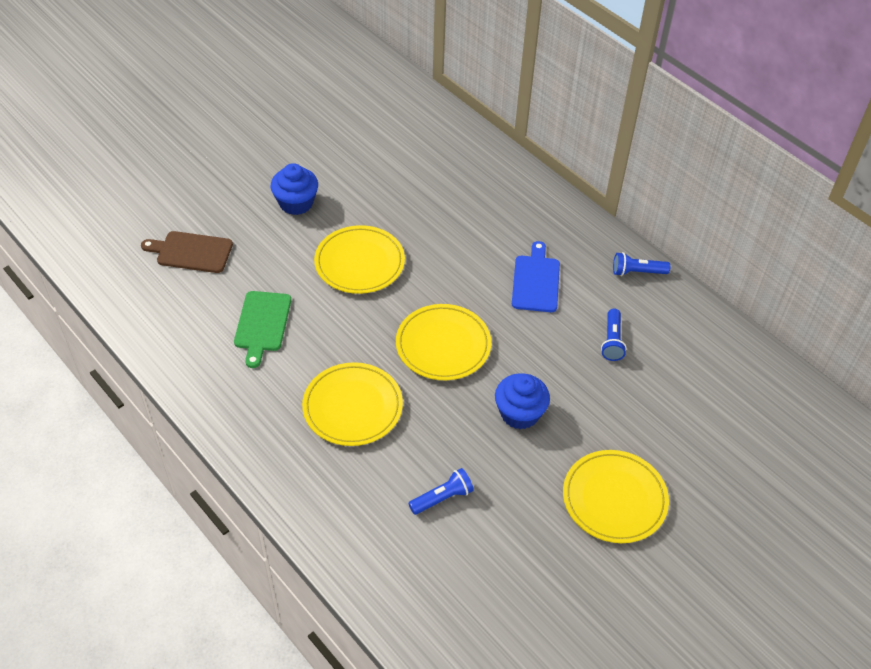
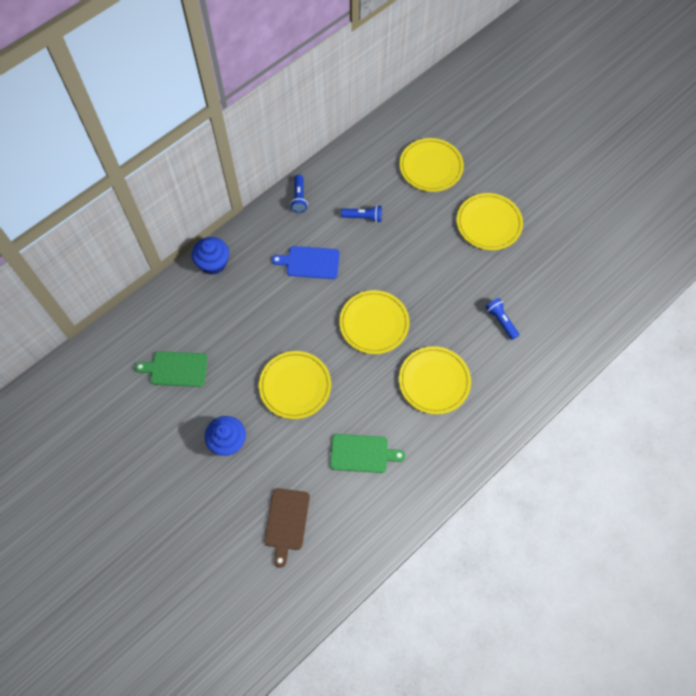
camera: 90 degrees left, 15 degrees up
blue cupcake [495,373,550,429] -> blue cupcake moved to [192,237,229,275]
none -> green cutting board [135,351,208,387]
none -> yellow plate [400,138,464,192]

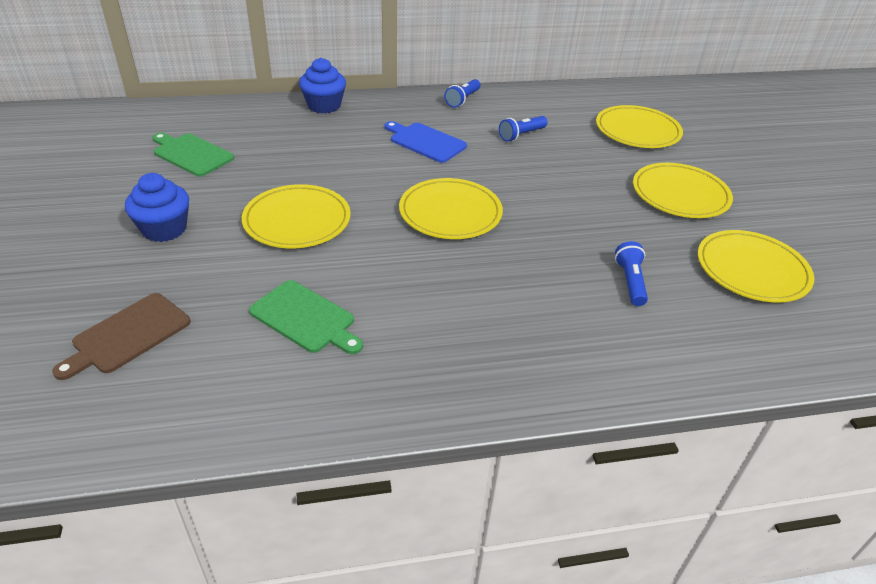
camera: 30 degrees right, 25 degrees down
blue flashlight [341,205,382,223] -> blue flashlight turned 105 degrees clockwise [499,116,548,142]
yellow plate [399,346,471,414] -> yellow plate moved to [698,230,814,302]

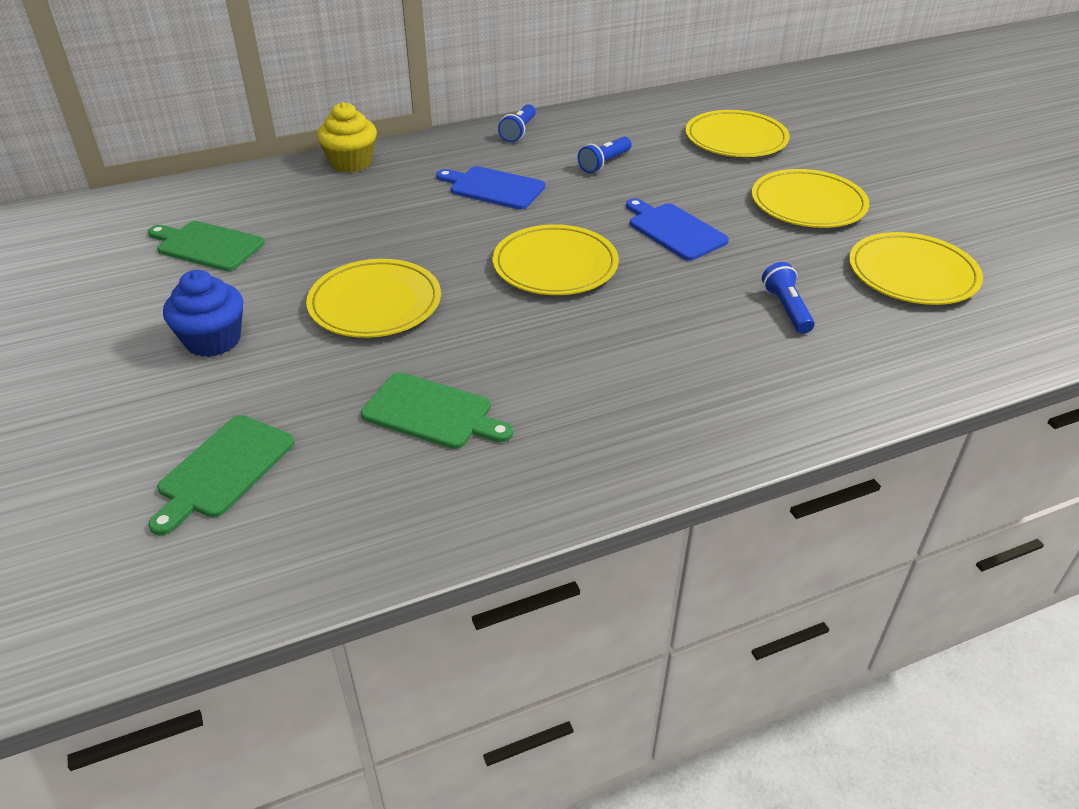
camera: 10 degrees left, 0 degrees up
brown cutting board [52,293,191,380] -> green cutting board [148,415,295,536]
blue cupcake [299,58,346,114] -> yellow cupcake [317,102,377,173]
none -> blue cutting board [626,198,729,261]

